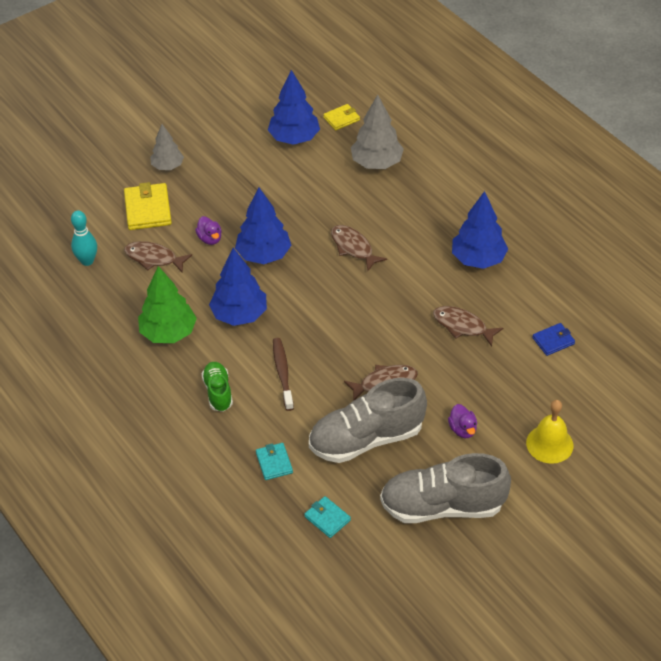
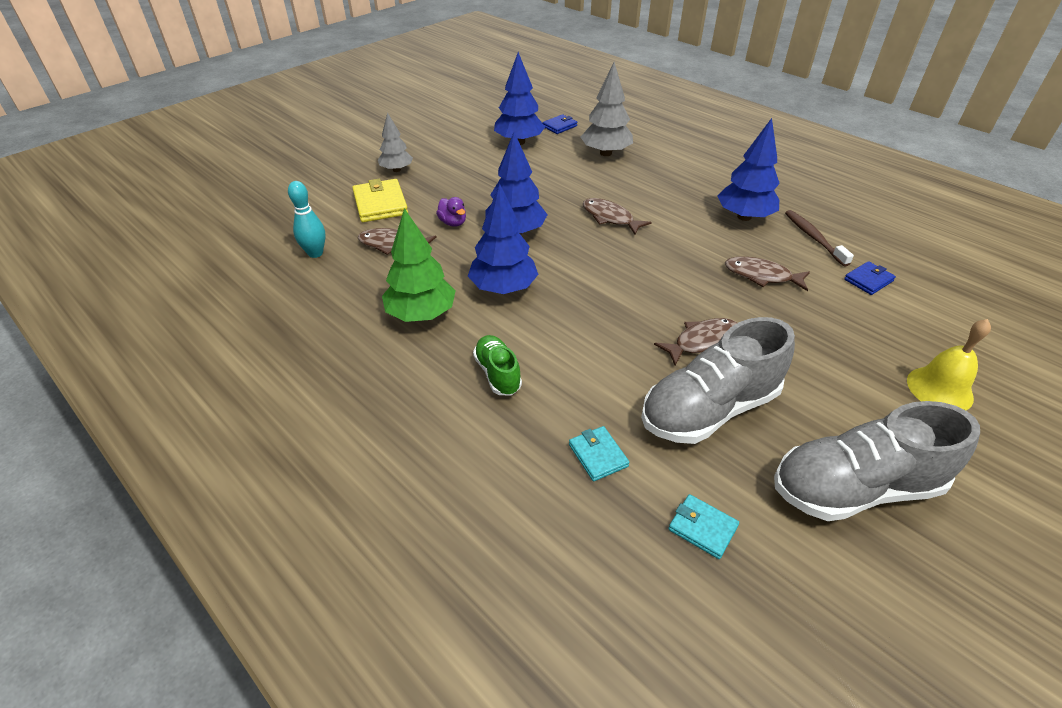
camera: 10 degrees left, 5 degrees down
brown toothbrush [273,338,294,411] -> brown toothbrush moved to [785,210,854,266]
yellow wallet [323,104,360,130] -> blue wallet [542,114,577,134]
purple duck [448,404,477,438] -> none

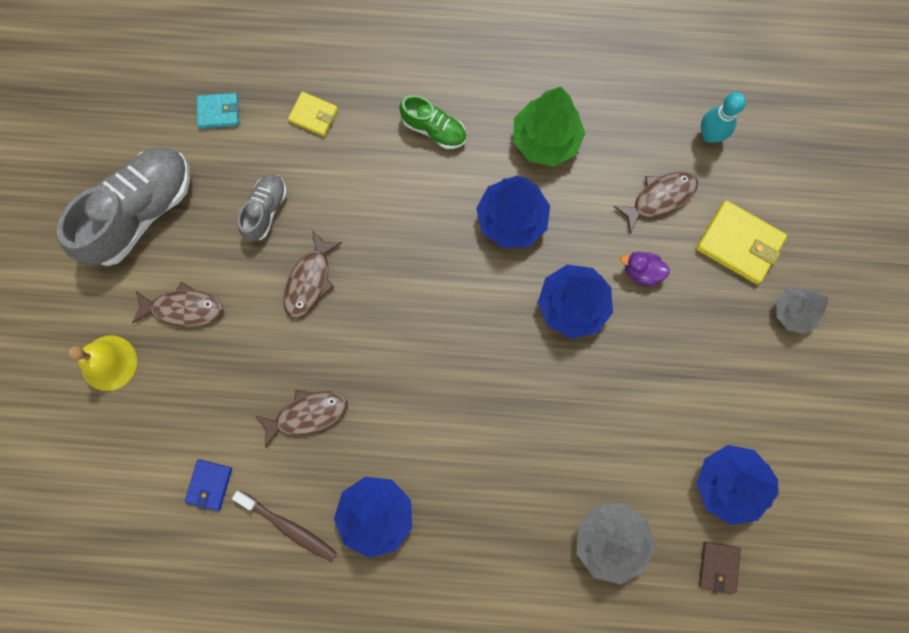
camera: 140 degrees right, 35 degrees up
blue wallet [542,114,577,134] -> brown wallet [699,542,741,593]
turquoise wallet [569,426,629,481] -> yellow wallet [288,92,338,136]
brown fish [583,198,651,235] -> brown fish moved to [132,282,223,327]
grey shoe [641,317,795,444] -> grey shoe [238,174,287,242], size x0.51

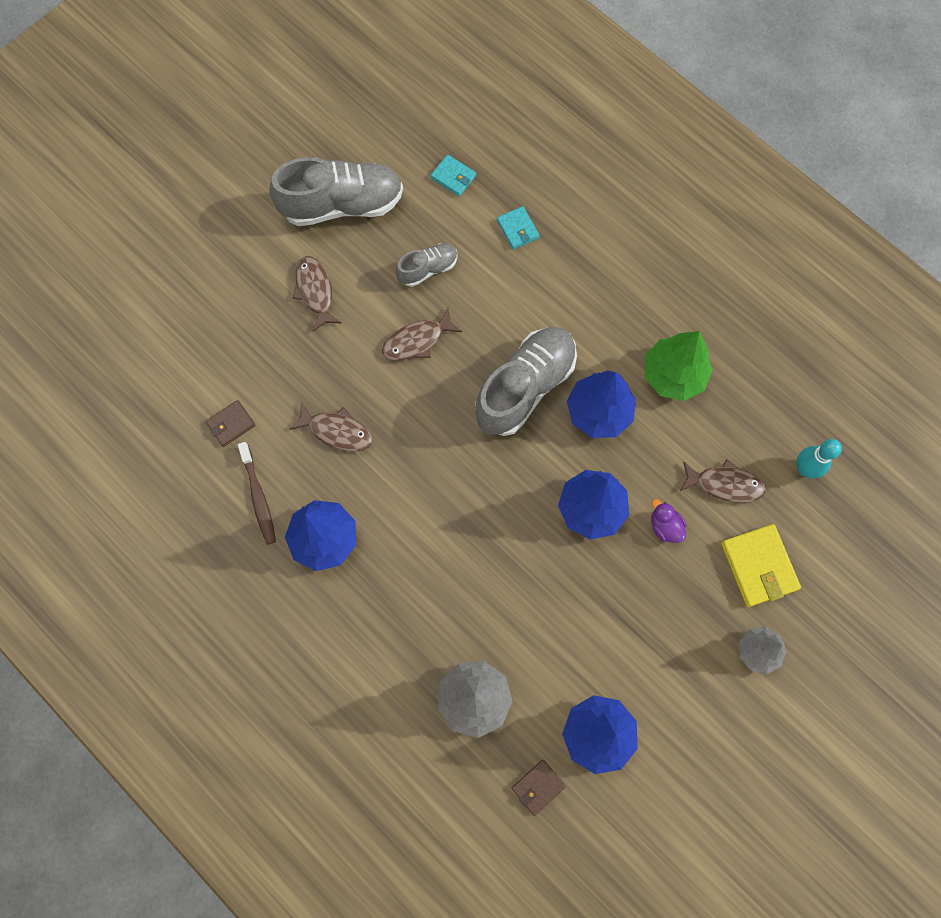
camera: 40 degrees right, 5 degrees down
yellow bell [67,335,137,391] -> none
brown fish [132,282,223,327] -> brown fish turned 150 degrees counterclockwise [292,256,341,332]
blue wallet [185,460,232,511] -> brown wallet [206,400,256,447]
yellow wallet [288,92,338,136] -> turquoise wallet [497,206,539,249]
green shoe [399,95,466,149] -> none
none -> grey shoe [475,327,577,436]

